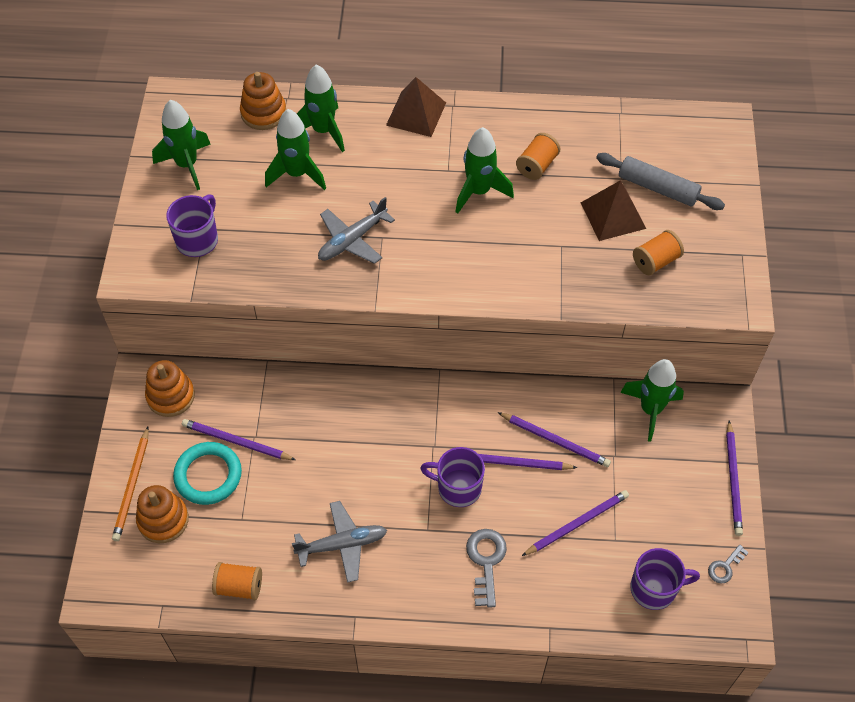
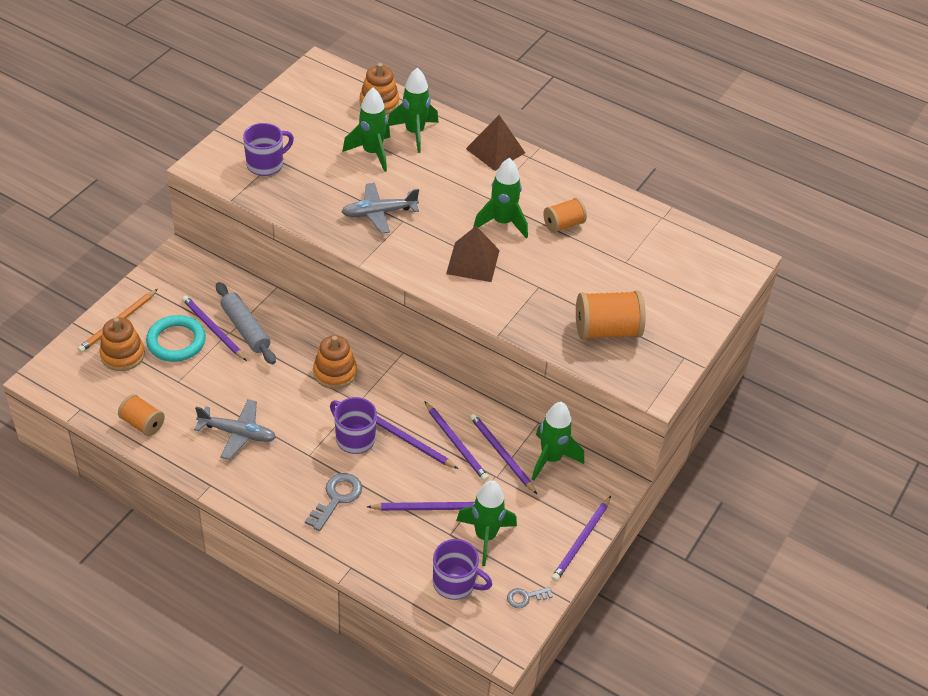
camera: 25 degrees right, 10 degrees down
orange stacking toy [145,360,195,417] -> orange stacking toy moved to [313,335,357,389]
green rocket [152,100,211,190] -> green rocket moved to [456,480,517,566]
brown pyramid [581,180,646,241] -> brown pyramid moved to [446,226,500,282]
grey rolling pin [596,153,725,210] -> grey rolling pin moved to [216,282,276,364]
orange spool [633,230,684,275] -> orange spool [576,291,646,340], size x1.63
none -> purple pencil [470,414,537,494]

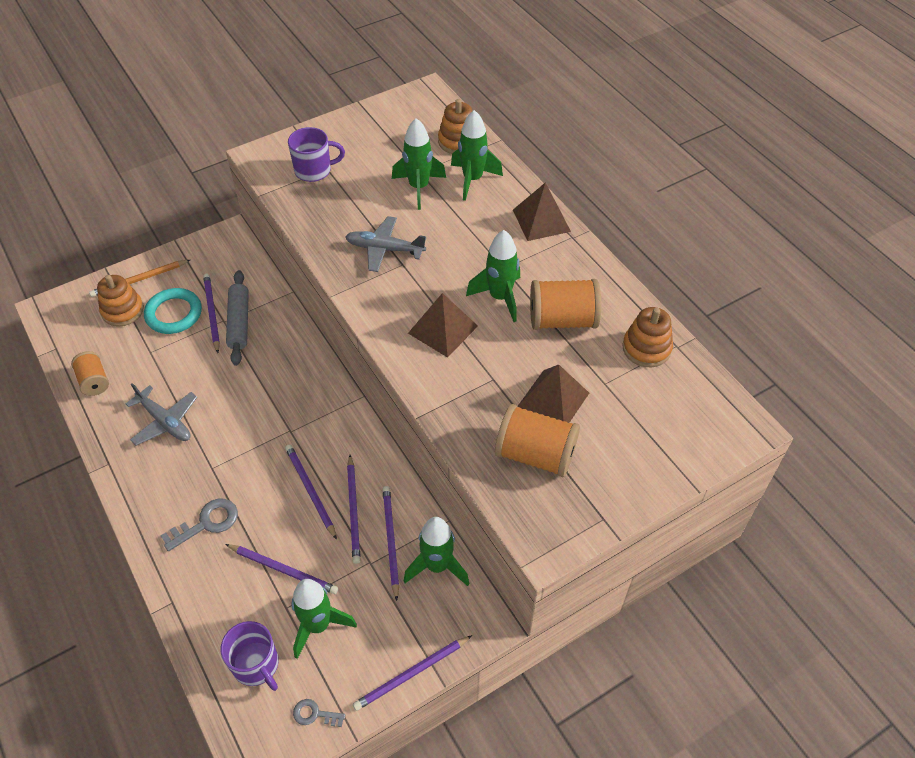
camera: 30 degrees right, 5 degrees up
orange stacking toy [313,335,357,389] -> orange stacking toy moved to [623,307,673,367]
purple mug [330,397,377,454] -> none
orange spool [543,198,587,233] -> orange spool [530,279,601,330], size x1.63
none -> brown pyramid [518,364,589,423]

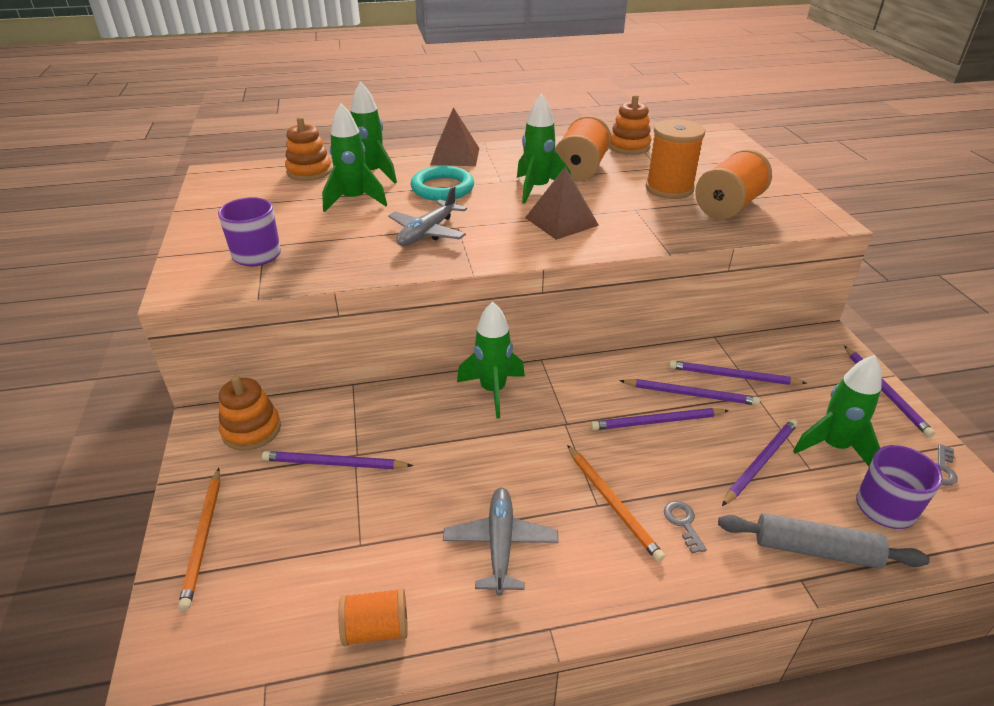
camera: 70 degrees left, 15 degrees down
orange stacking toy [97,275,144,327] -> orange stacking toy moved to [219,375,281,451]
grey plane [126,383,197,446] -> grey plane turned 60 degrees counterclockwise [443,488,559,596]
turquoise ring [144,288,202,334] -> turquoise ring moved to [410,166,474,201]
grey key [161,498,238,551] -> grey key [664,501,707,554], size x0.60
grey rolling pin [226,270,249,366] -> grey rolling pin moved to [718,513,930,569]
green rocket [404,517,470,586] -> green rocket moved to [457,302,525,419]
brown pyramid [518,364,589,423] -> orange spool [646,119,705,199]
none -> orange pencil [567,445,665,562]

